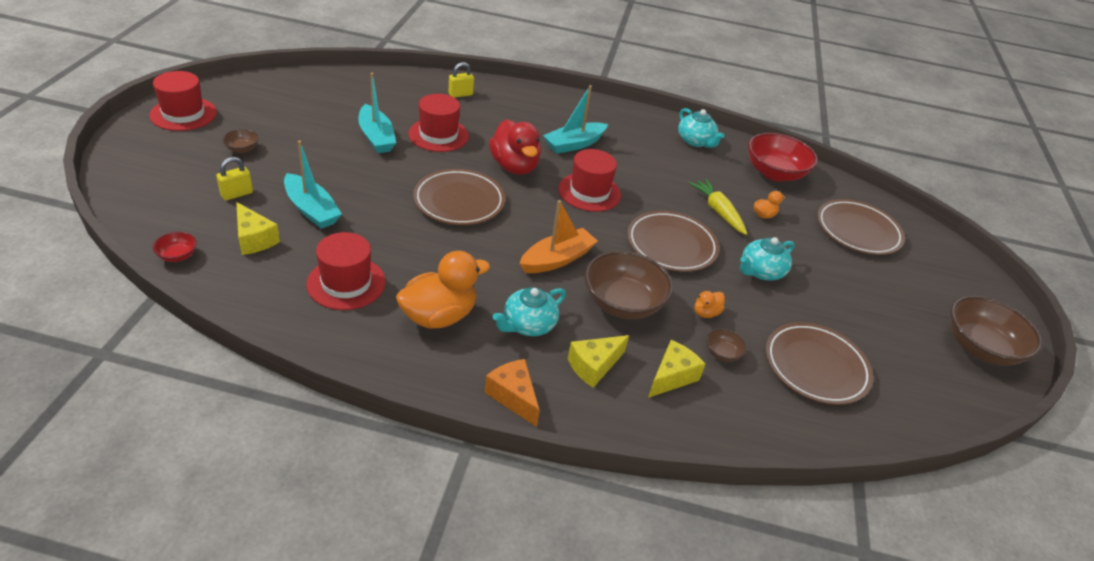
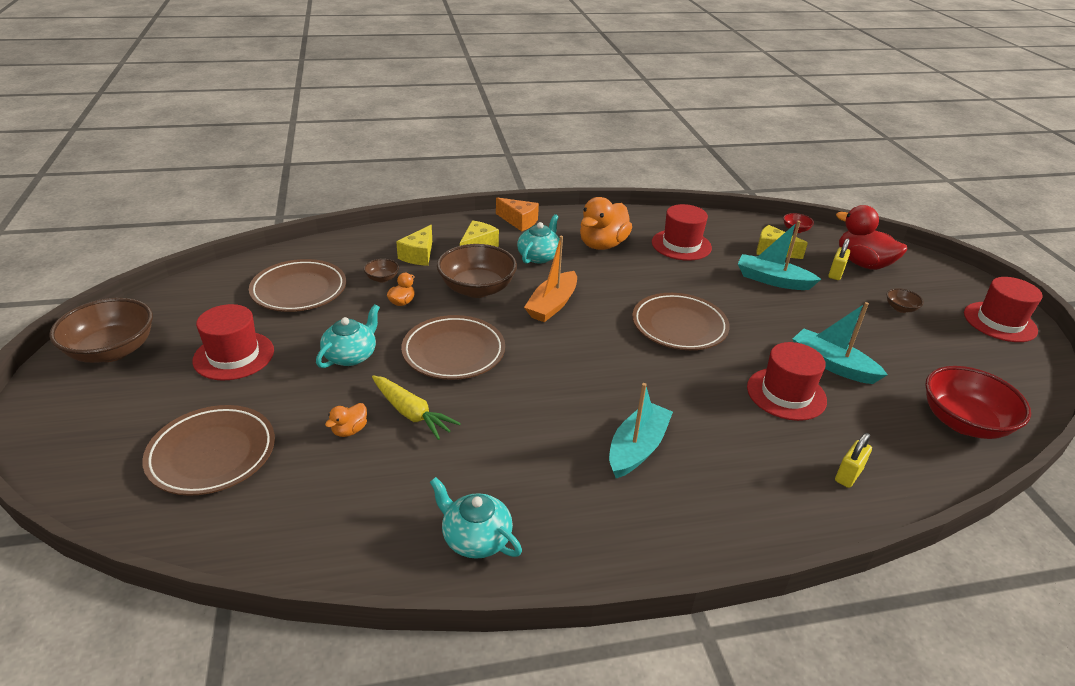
camera: 160 degrees right, 5 degrees down
red duck [489,119,541,175] -> red duck moved to [836,205,907,270]
red hat [558,149,621,212] -> red hat moved to [193,304,274,380]
red bowl [748,133,818,182] -> red bowl moved to [925,366,1031,439]

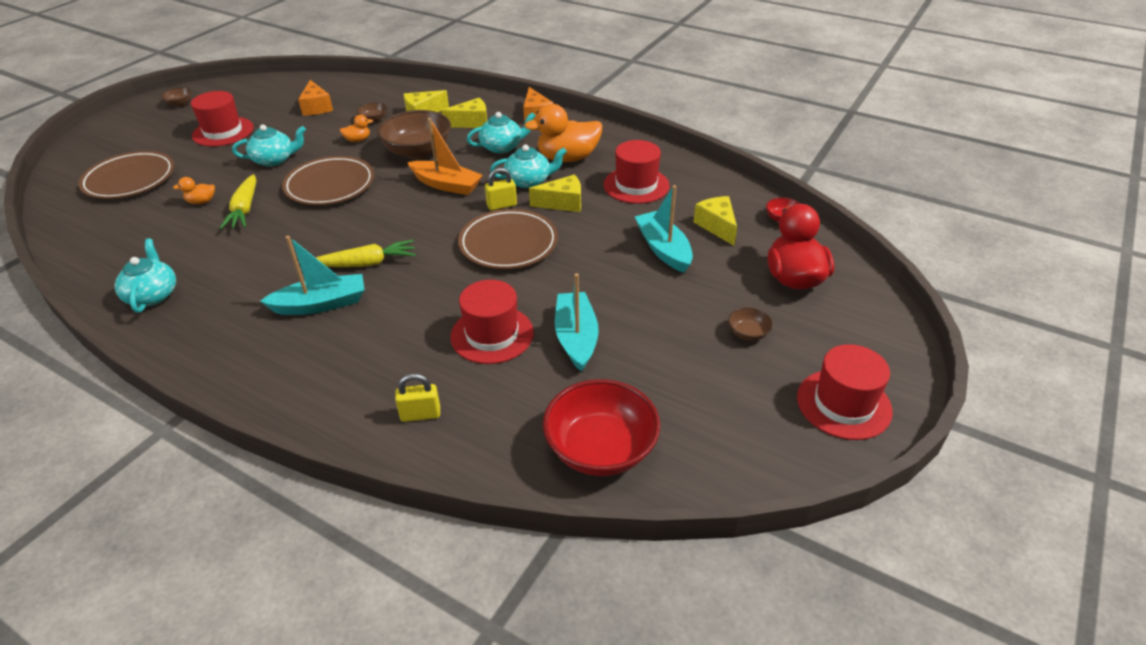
camera: 45 degrees right, 5 degrees up
brown bowl [49,298,153,363] -> brown bowl [161,87,192,107], size x0.44
brown plate [249,259,346,312] -> orange cheese [298,80,333,116]
orange boat [524,236,577,322] -> orange boat turned 135 degrees counterclockwise [407,118,483,195]
yellow padlock [828,238,850,280] -> yellow padlock moved to [485,168,517,210]
none -> yellow carrot [316,240,416,267]
none -> turquoise teapot [490,145,567,188]
none -> yellow cheese [529,175,581,212]

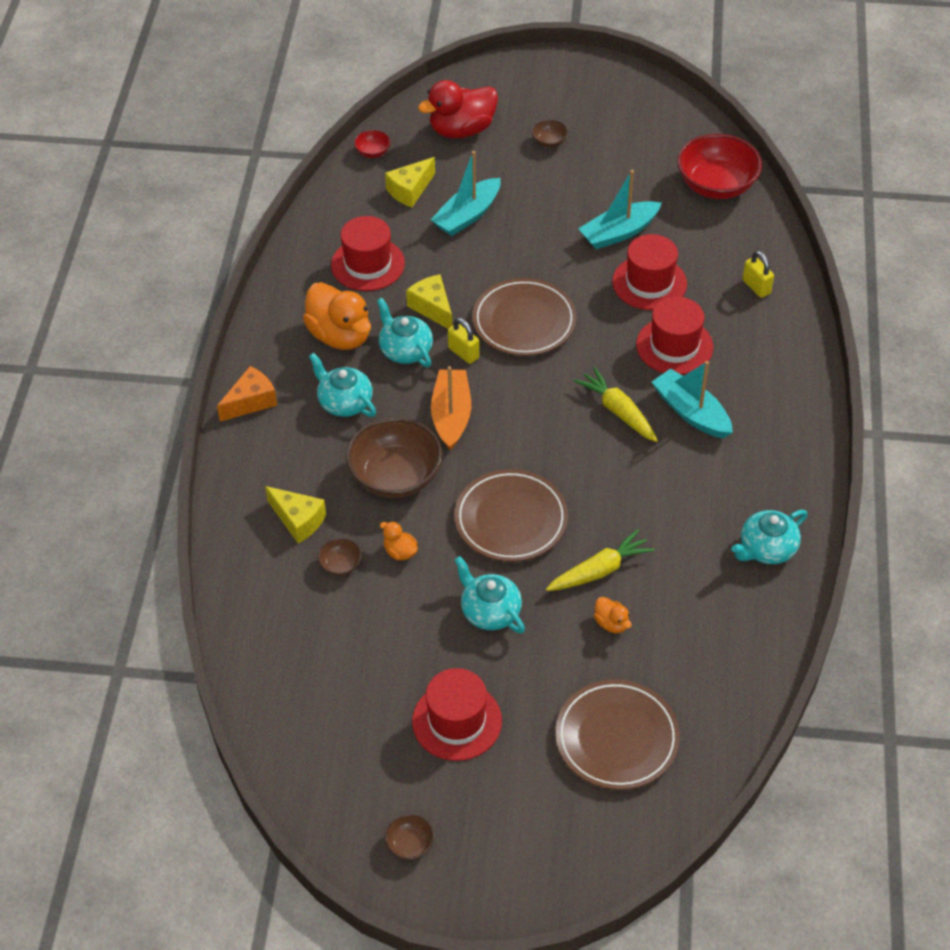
camera: 115 degrees left, 10 degrees up
orange cheese [298,80,333,116] -> none
yellow cheese [441,98,487,128] -> none
red hat [797,344,893,440] -> red hat moved to [636,297,713,375]

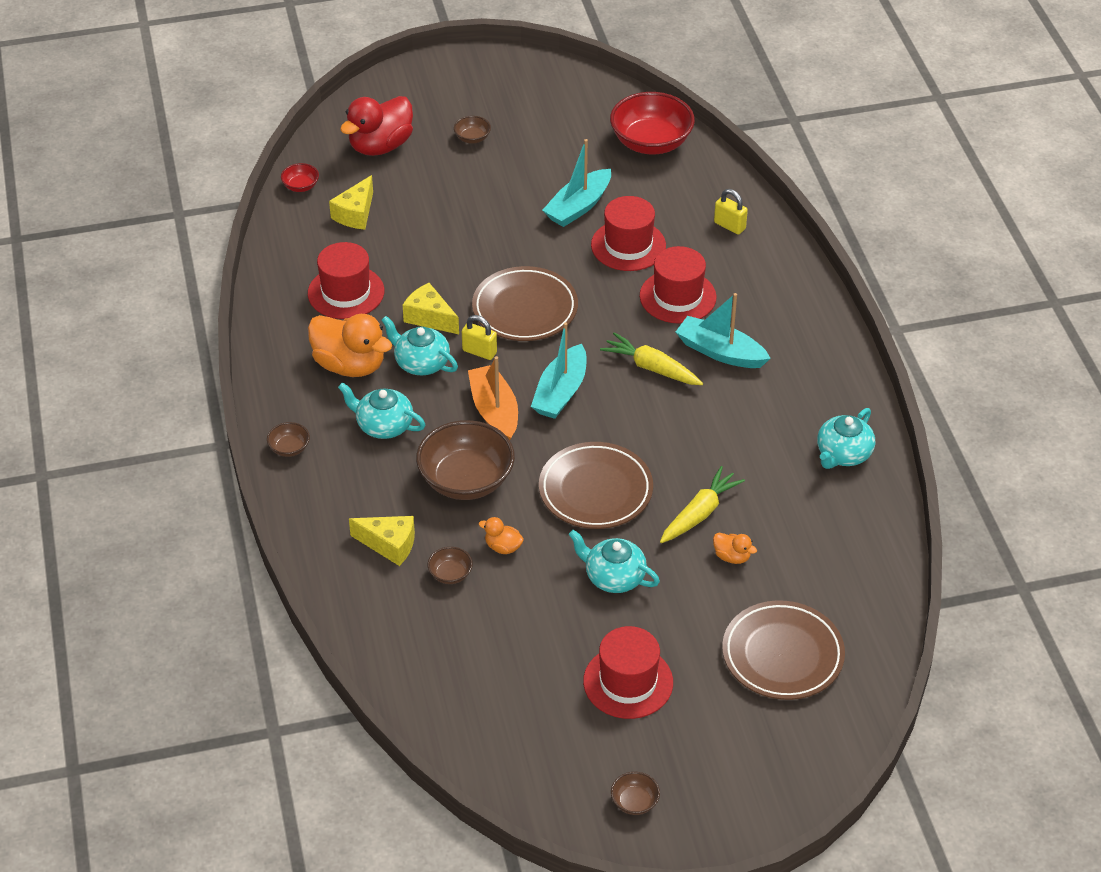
camera: 20 degrees left, 5 degrees down
orange cheese [217,366,277,422] -> brown bowl [267,422,310,457]
turquoise boat [431,151,501,236] -> turquoise boat moved to [531,322,586,419]

